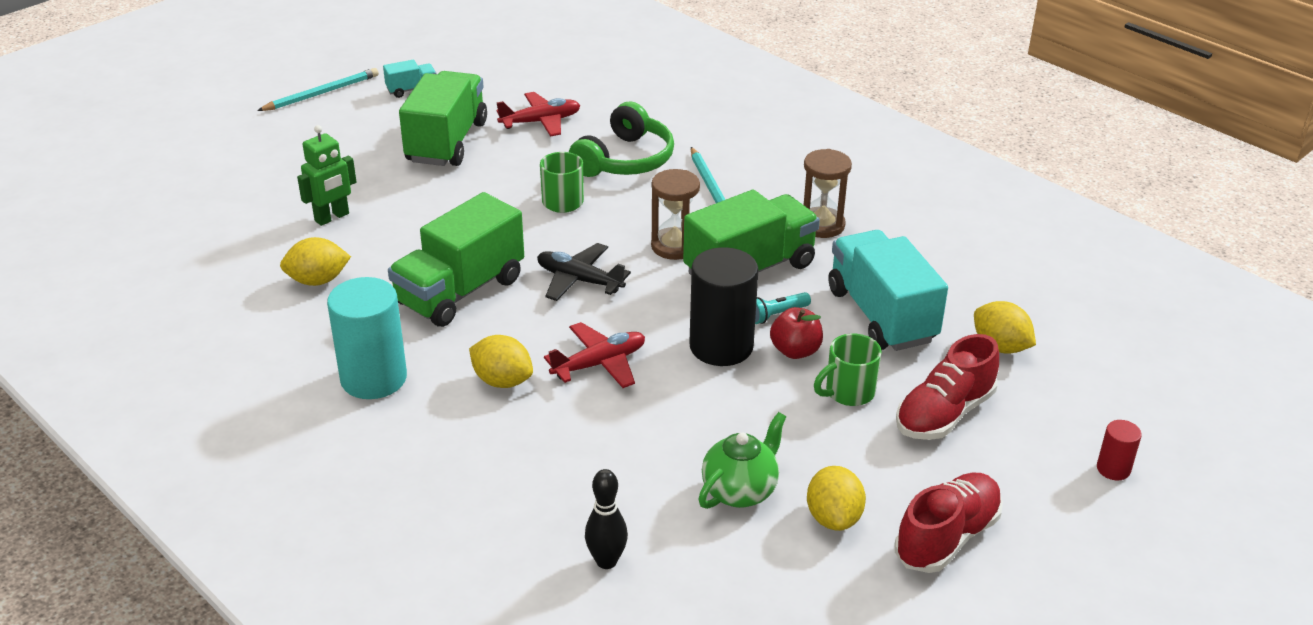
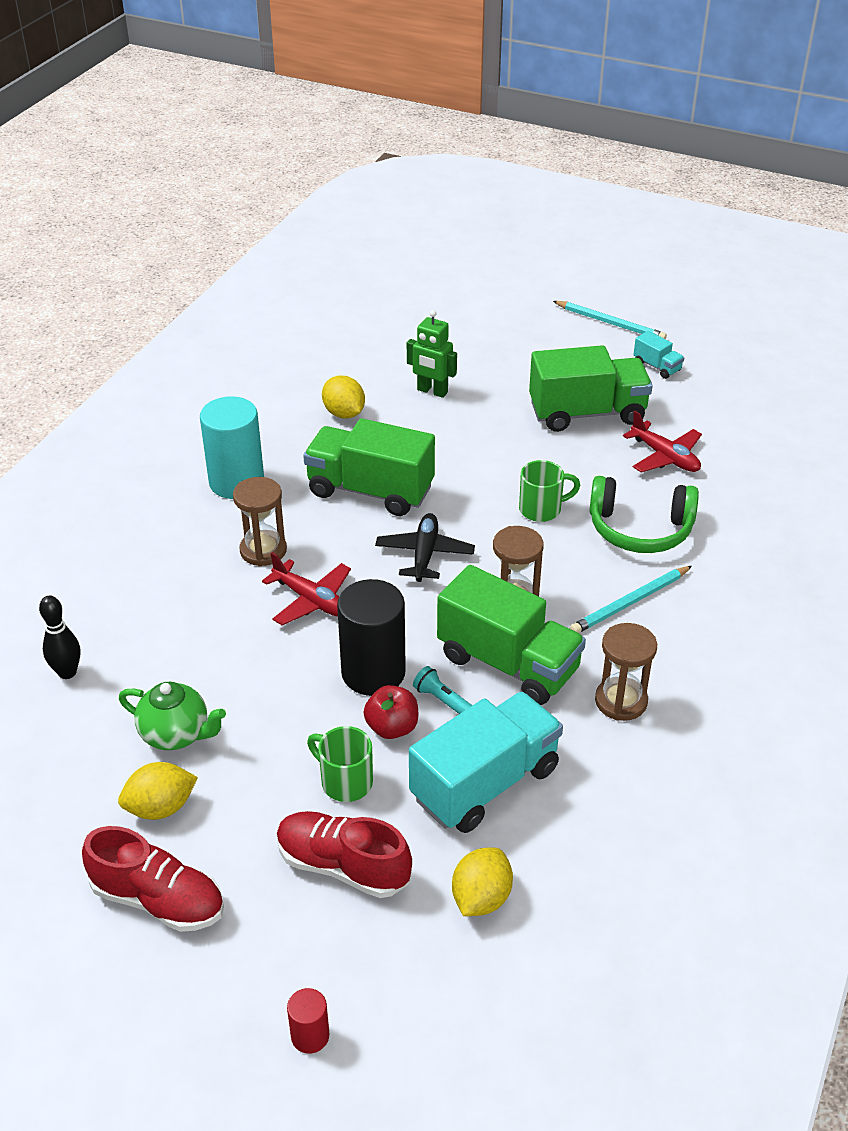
camera: 70 degrees right, 5 degrees up
yellow lemon [469,335,533,388] -> brown hourglass [233,477,287,566]

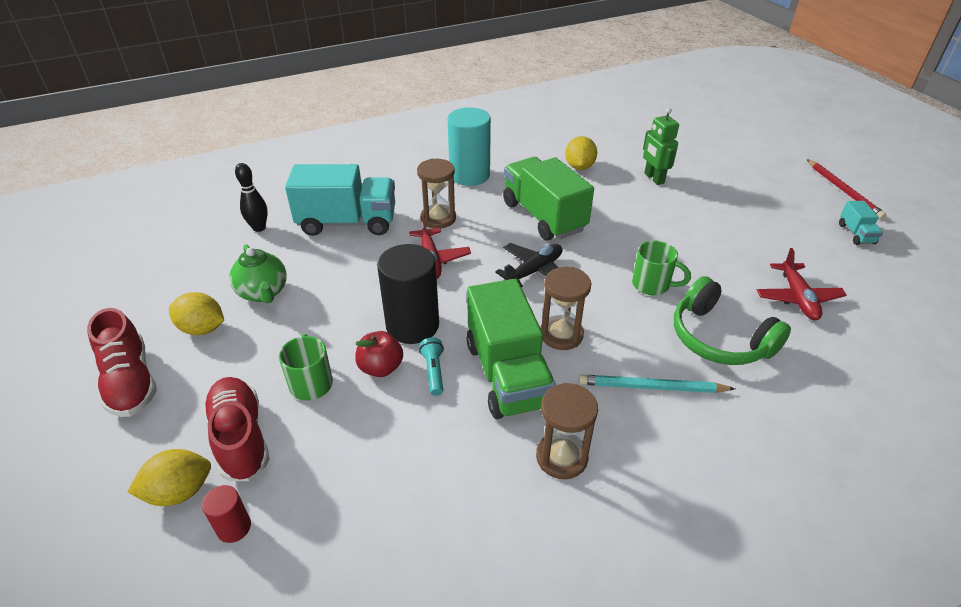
camera: 40 degrees right, 0 degrees up
red cylinder [287,988,329,1054] -> red cylinder moved to [202,485,251,543]
turquoise truck [409,691,563,833] -> turquoise truck moved to [285,164,395,236]
yellow lemon [452,847,513,916] -> yellow lemon moved to [127,449,211,506]
green truck [529,345,653,432] -> none
turquoise pencil [553,301,667,339] -> red pencil [807,159,886,219]

